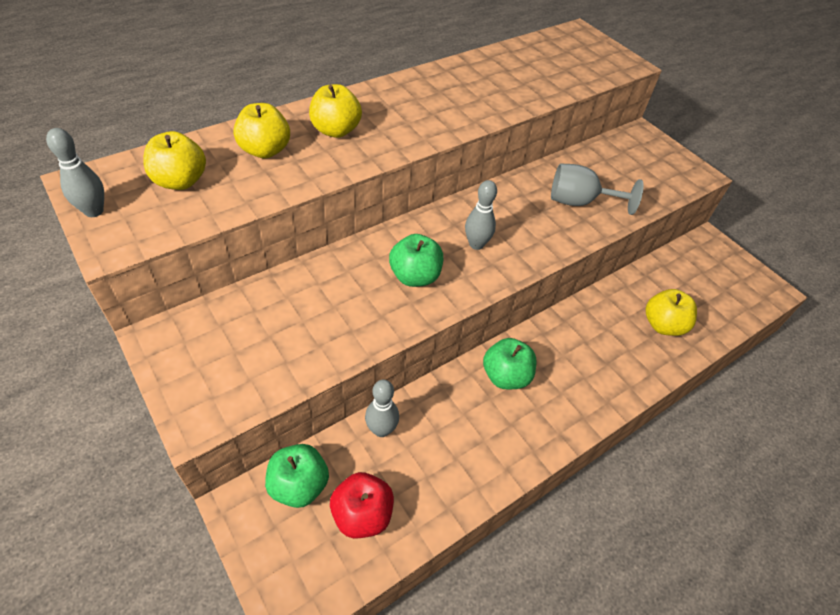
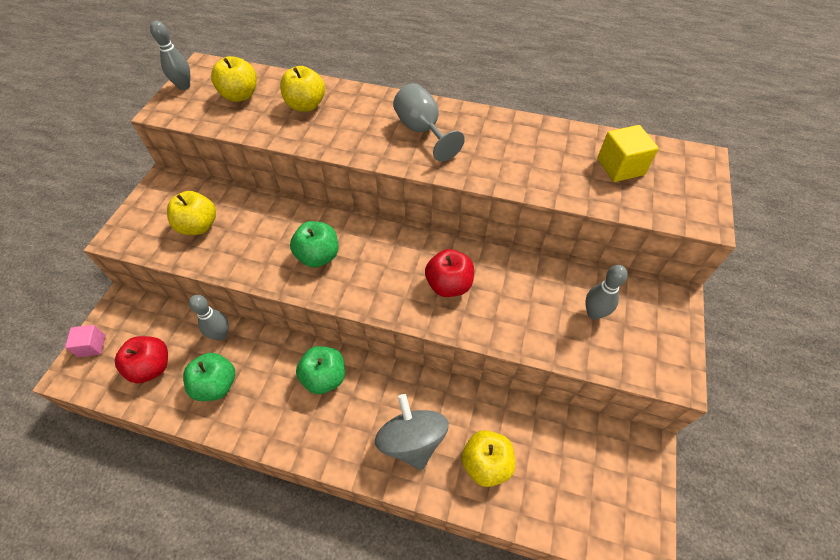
camera: 55 degrees right, 5 degrees up
green apple [265,444,329,508] -> green apple moved to [183,353,235,401]
yellow apple [309,84,362,138] -> yellow apple moved to [167,191,216,235]
grey bowling pin [465,180,497,250] -> grey bowling pin moved to [585,265,628,320]
grey goblet [551,163,644,215] -> grey goblet moved to [393,83,465,162]
none -> pink cube [65,325,106,357]
none -> grey spinning top [375,394,449,470]
none -> red apple [425,249,474,297]
none -> yellow cube [597,125,659,182]

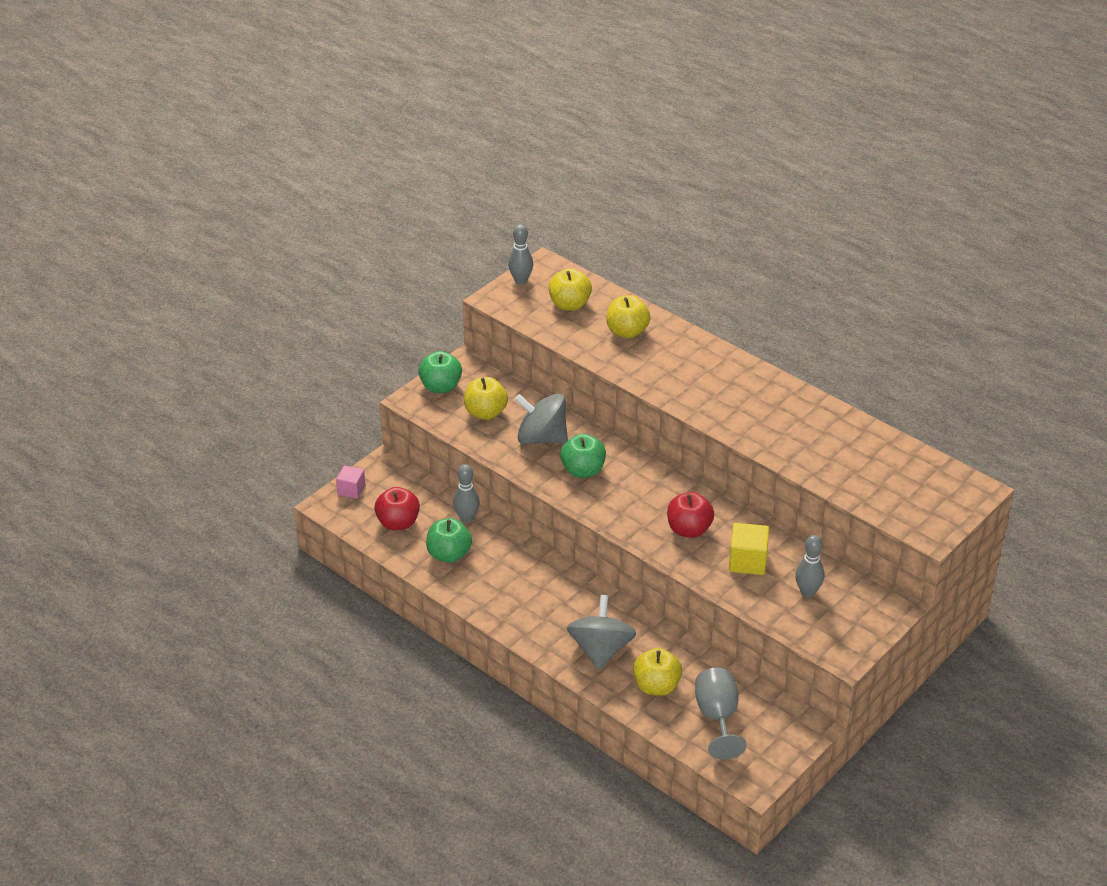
camera: 25 degrees right, 15 degrees down
green apple [296,346,345,394] -> green apple moved to [418,351,462,393]
grey goblet [393,83,465,162] -> grey goblet moved to [695,668,746,760]
yellow cube [597,125,659,182] -> yellow cube moved to [729,523,769,575]
none -> grey spinning top [515,393,568,445]

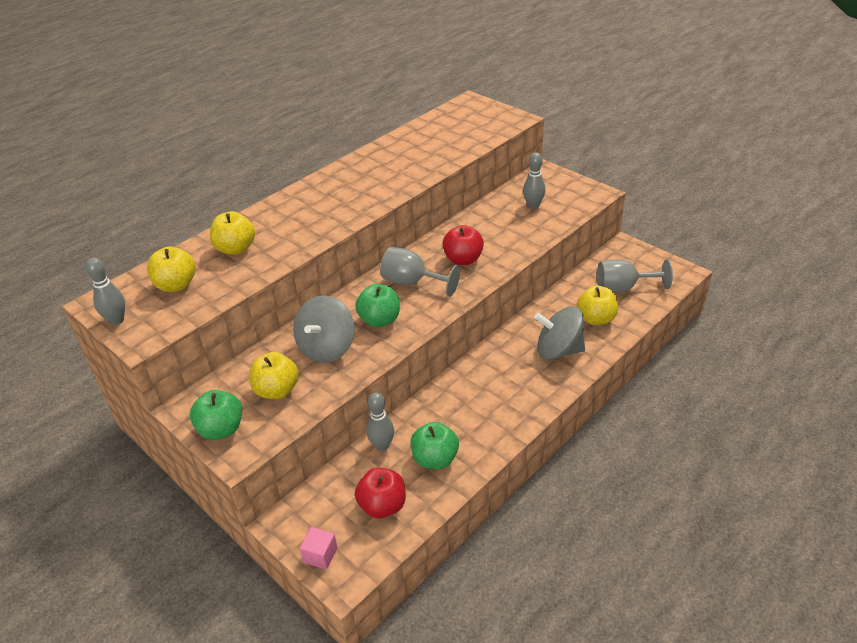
camera: 85 degrees left, 0 degrees up
yellow cube [729,523,769,575] -> none
none -> grey goblet [380,247,460,297]

